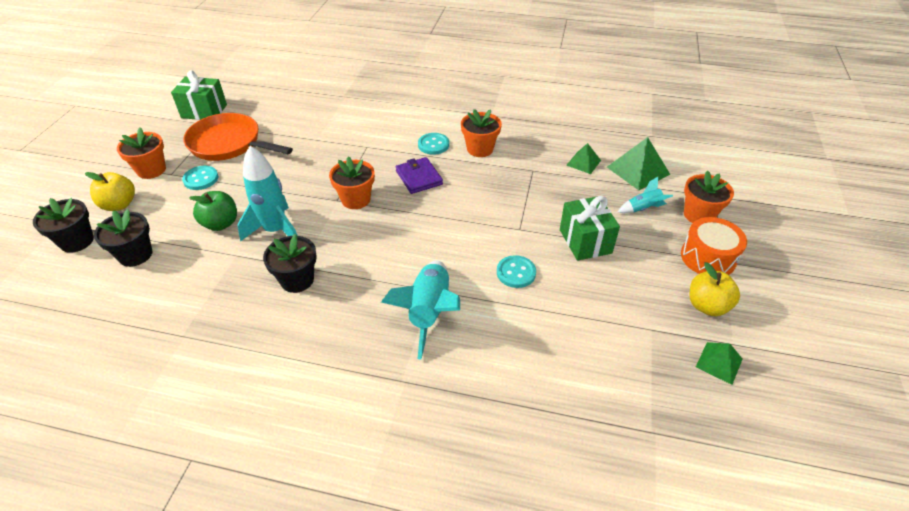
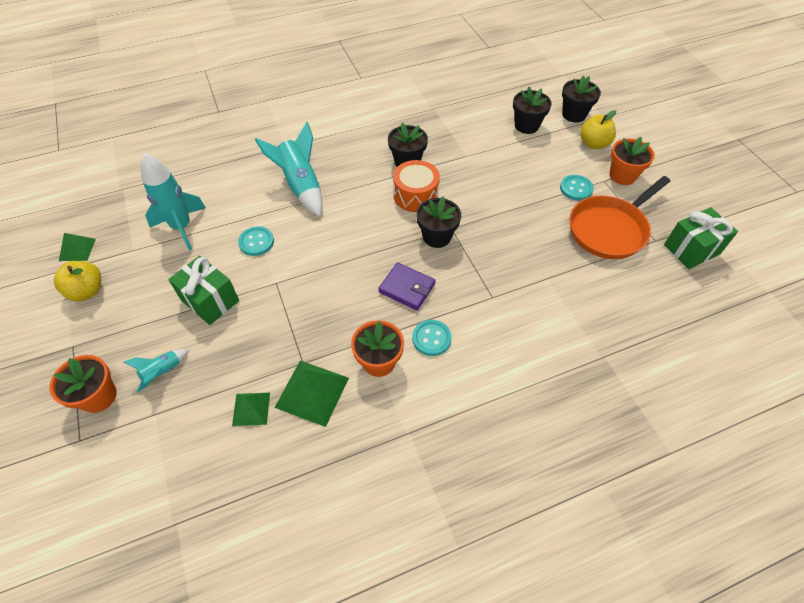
camera: 145 degrees right, 10 degrees up
orange pan [183,113,293,161] -> orange pan turned 150 degrees clockwise [569,176,670,259]
green apple [189,191,237,231] -> none
turquoise rocket [237,146,297,242] -> turquoise rocket moved to [141,153,206,251]
orange flower pot [329,157,375,209] -> black flower pot [416,196,461,248]
green pyramid [607,137,670,190] -> green pyramid moved to [275,361,349,427]
orange drum [681,217,747,275] -> orange drum moved to [393,160,440,212]

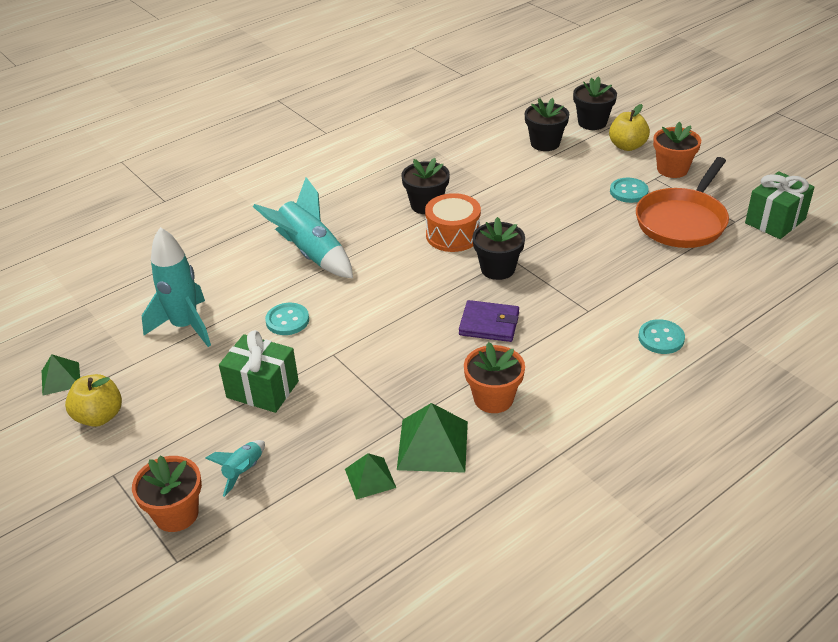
camera: 15 degrees left, 15 degrees down
turquoise button [412,320,452,356] -> turquoise button moved to [638,319,685,354]

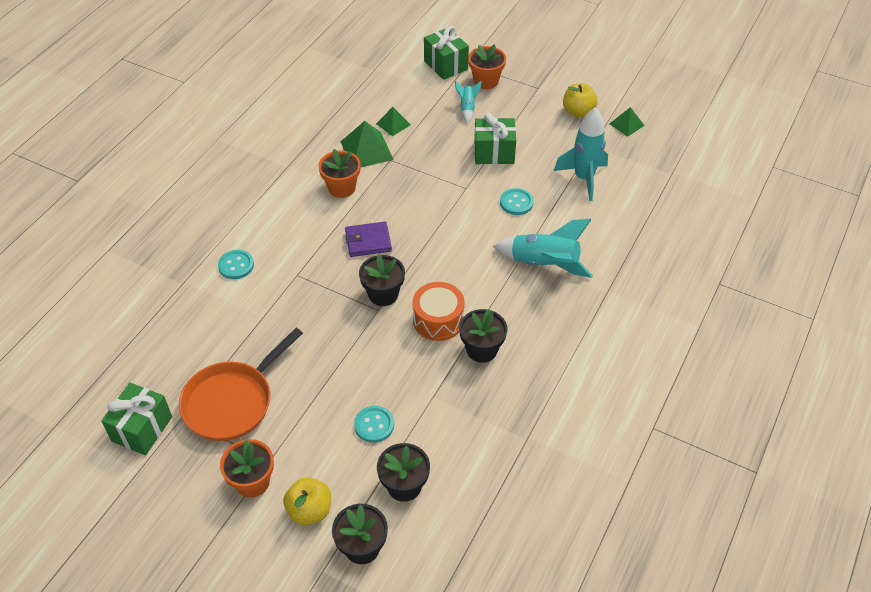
camera: 155 degrees right, 10 degrees up
turquoise button [610,178,649,203] -> turquoise button moved to [354,406,394,443]
orange pan [636,157,729,248] -> orange pan turned 150 degrees counterclockwise [179,328,303,441]
none -> green gift [424,26,469,80]

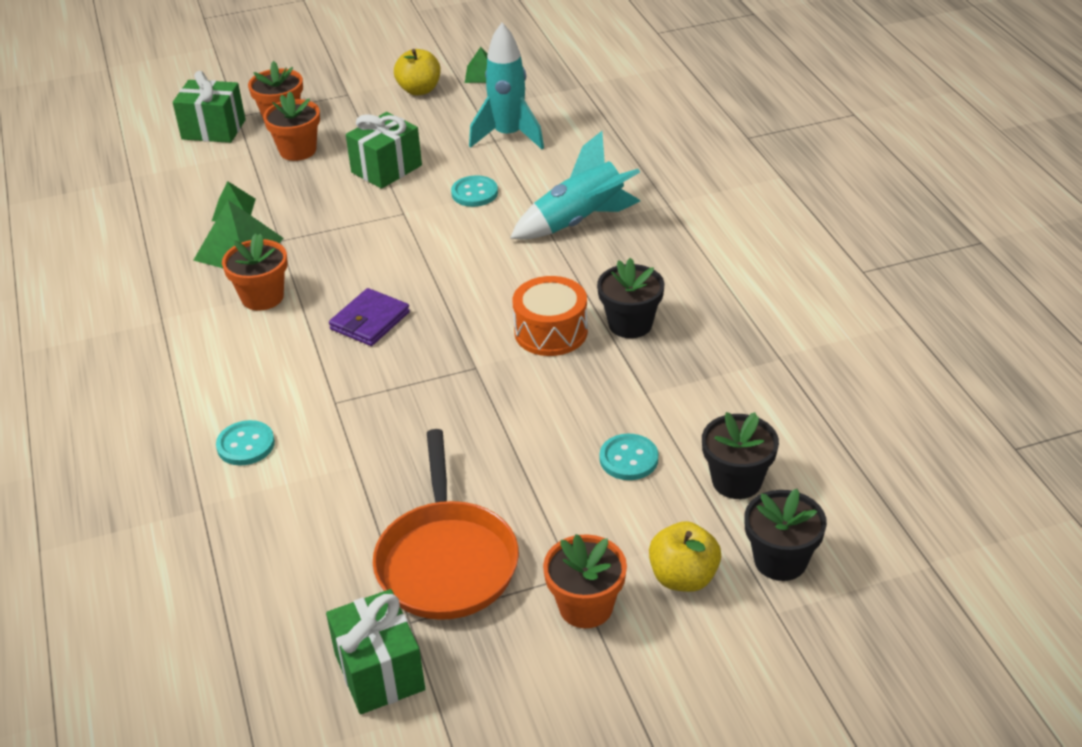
camera: 45 degrees left, 10 degrees down
black flower pot [359,254,405,306] -> none
turquoise rocket [455,80,481,124] -> orange flower pot [263,92,320,161]

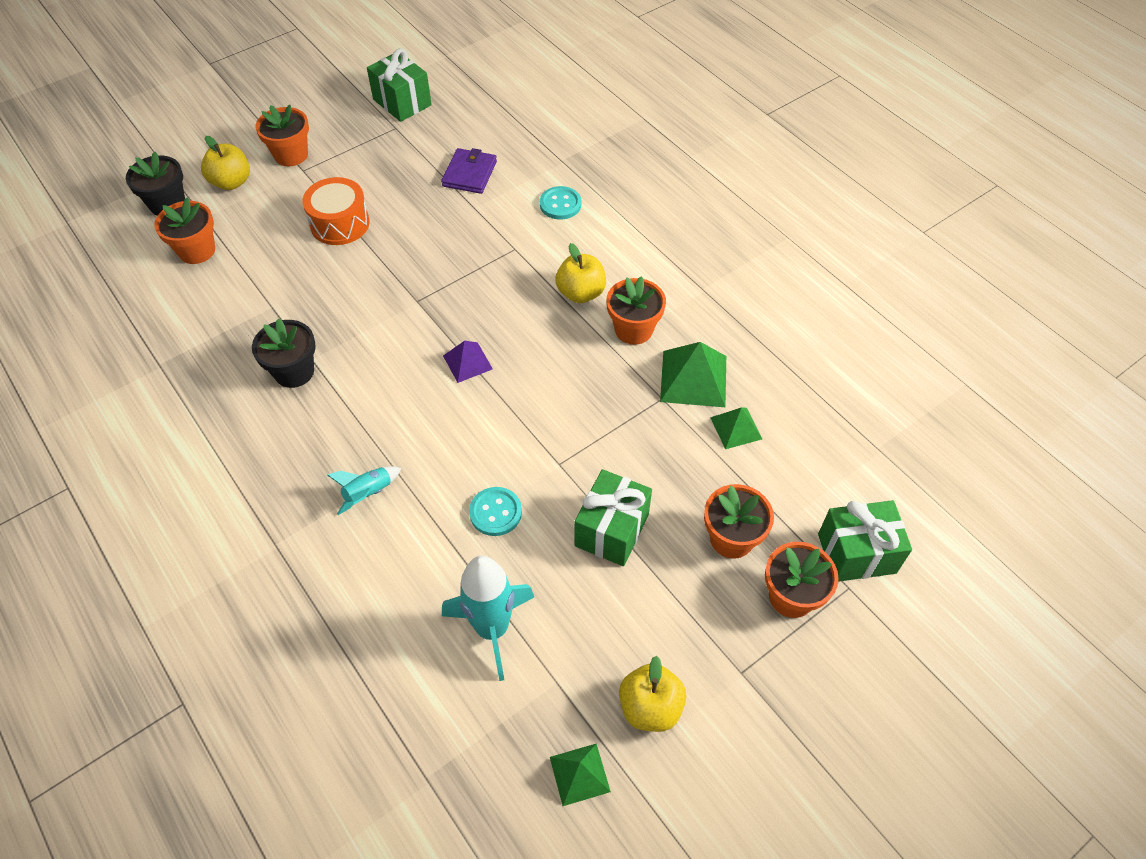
camera: 160 degrees right, 15 degrees up
purple wallet [329,288,410,346] -> purple wallet moved to [441,148,497,194]
orange pan [373,429,519,620] -> none
turquoise rocket [510,131,640,240] -> turquoise rocket [327,466,401,515], size x0.51
orange drum [513,276,588,356] -> orange drum moved to [302,177,370,245]
turquoise button [600,434,658,480] -> none
black flower pot [702,412,779,499] -> orange flower pot [154,198,215,264]
none -> purple pyramid [443,341,493,383]
none -> yellow apple [556,243,606,303]

